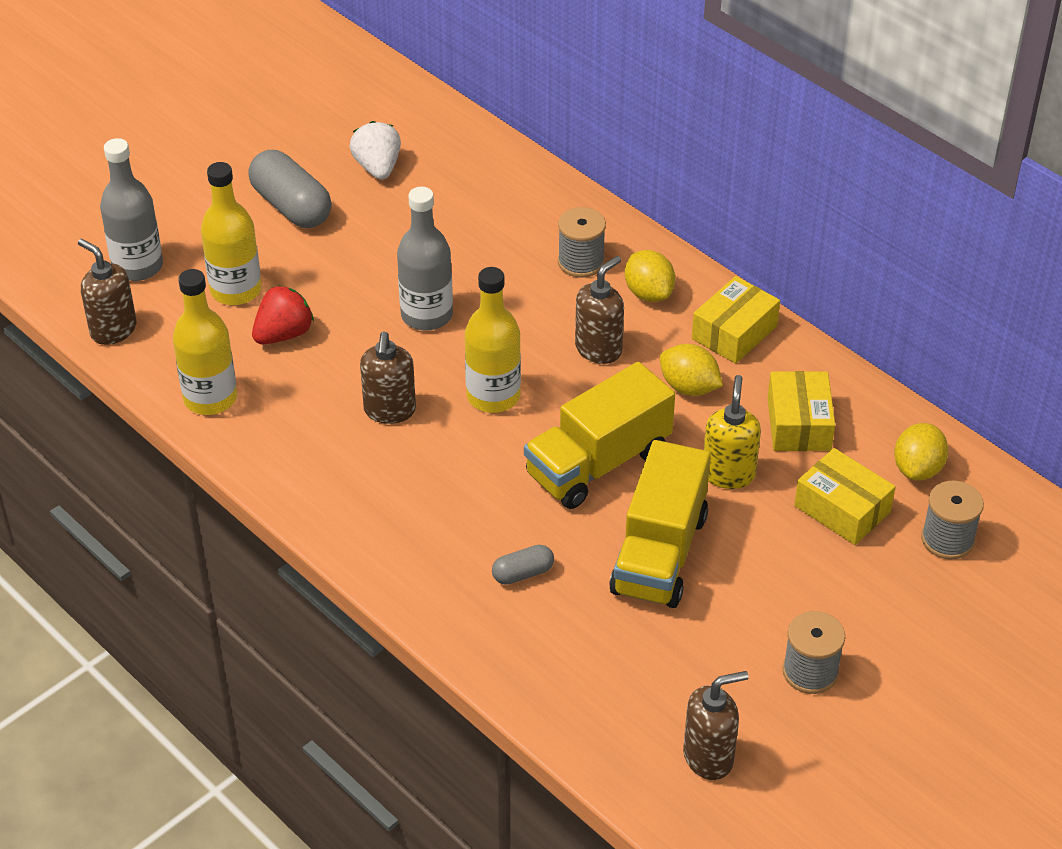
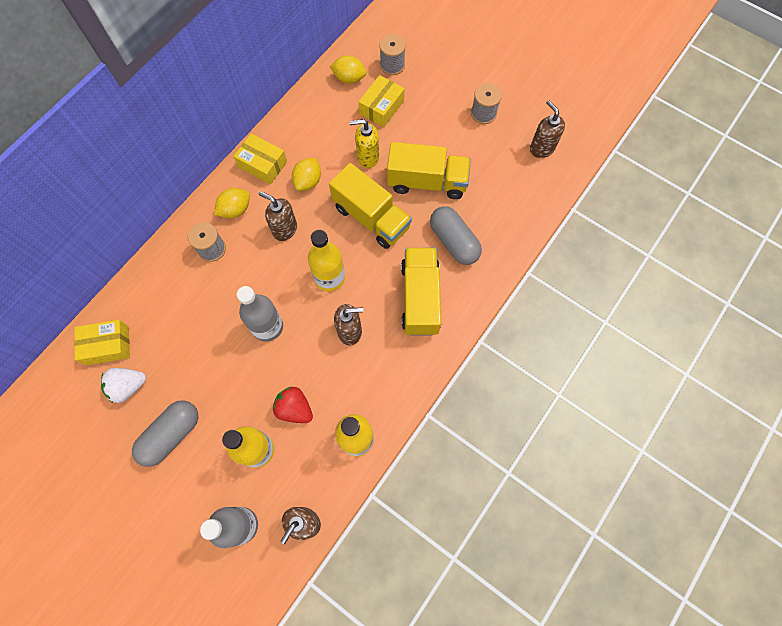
camera: 100 degrees left, 25 degrees up
grey capsule [492,545,554,585] -> grey capsule [430,206,482,265], size x1.96
yellow box [768,371,835,451] -> yellow box moved to [74,320,130,365]
none -> yellow truck [401,248,441,335]

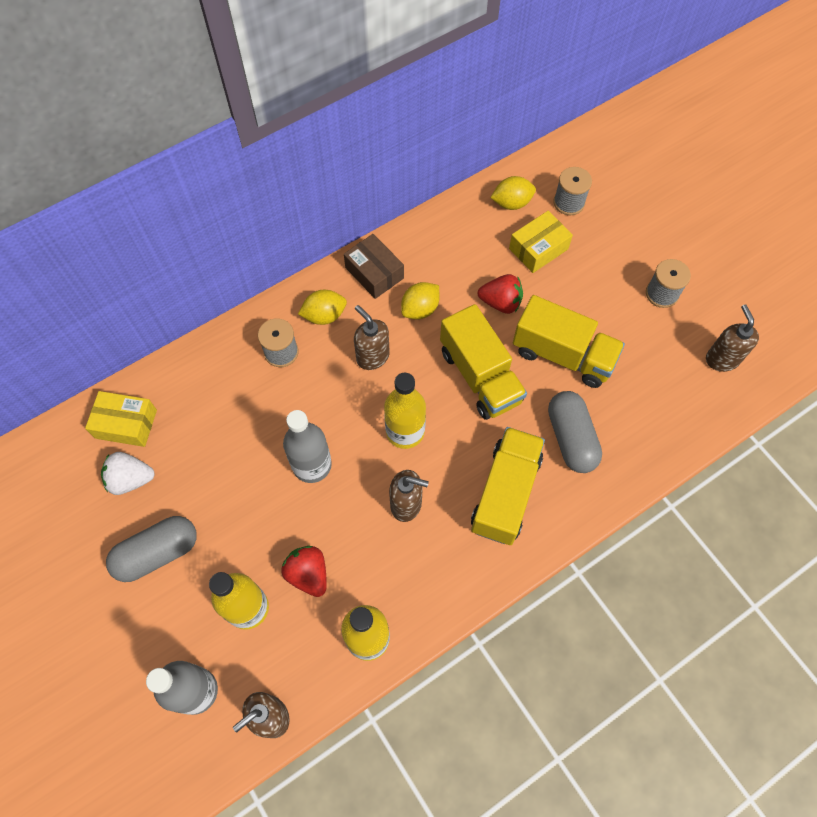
camera: 20 degrees right, 5 degrees down
yellow box [233,134,287,185] -> brown box [344,234,404,299]
yellow lemon [330,55,367,84] -> yellow lemon turned 45 degrees counterclockwise [490,176,536,210]
yellow soap dispenser [349,119,379,168] -> red strawberry [478,274,523,314]

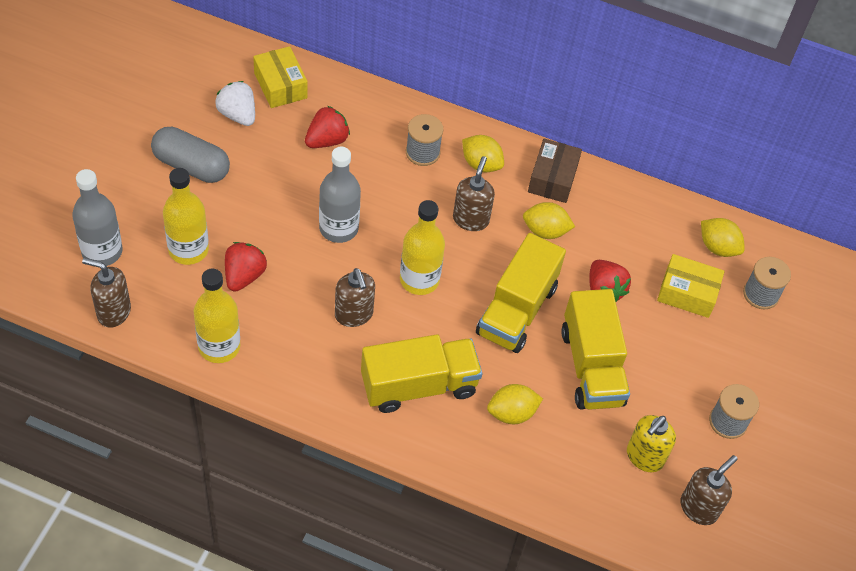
camera: 50 degrees right, 10 degrees down
grey capsule [548,391,602,473] -> yellow lemon [487,384,543,424]
none -> red strawberry [305,106,350,148]
none -> yellow soap dispenser [627,415,676,472]

